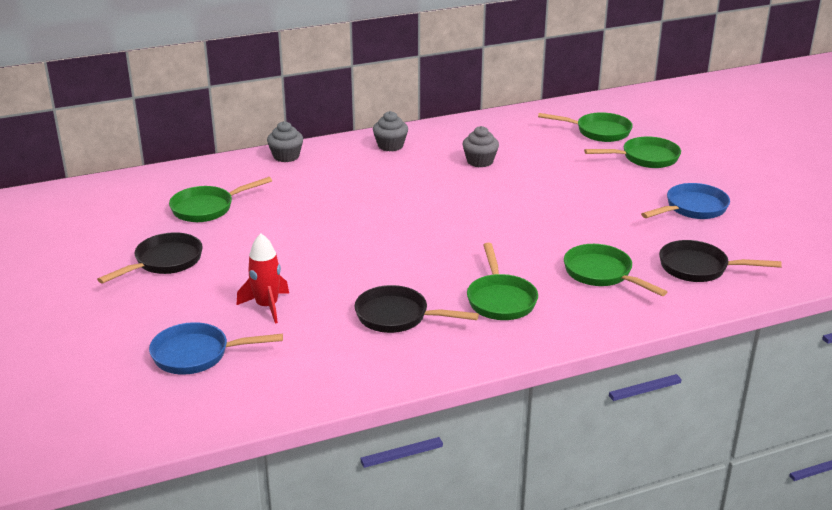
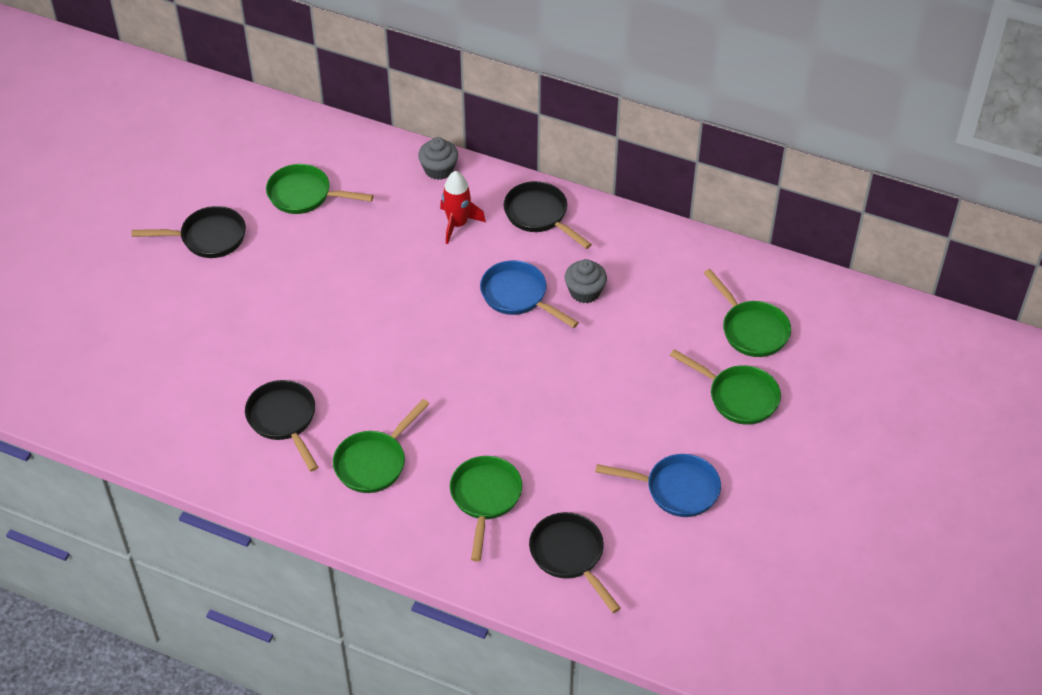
camera: 45 degrees right, 20 degrees up
blue pan [149,322,283,375] -> blue pan moved to [480,260,579,328]
red rocket [237,234,289,324] -> red rocket moved to [440,171,486,244]
grey cupcake [373,111,408,151] -> black pan [503,181,592,249]

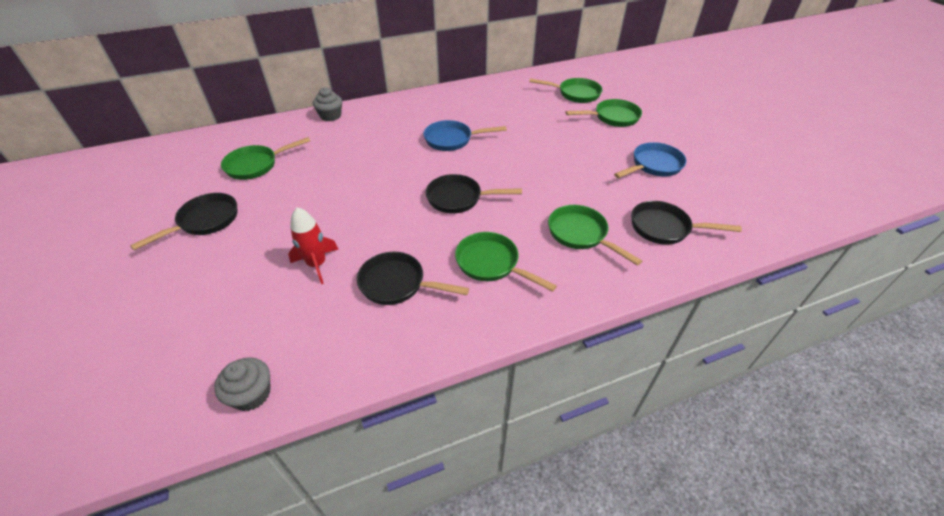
camera: 45 degrees left, 5 degrees down
green pan [333,399,429,493] -> green pan turned 135 degrees clockwise [455,232,557,292]
red rocket [440,171,486,244] -> red rocket moved to [288,207,339,284]
black pan [503,181,592,249] -> black pan moved to [426,174,522,213]
grey cupcake [565,259,607,303] -> grey cupcake moved to [214,357,270,411]

